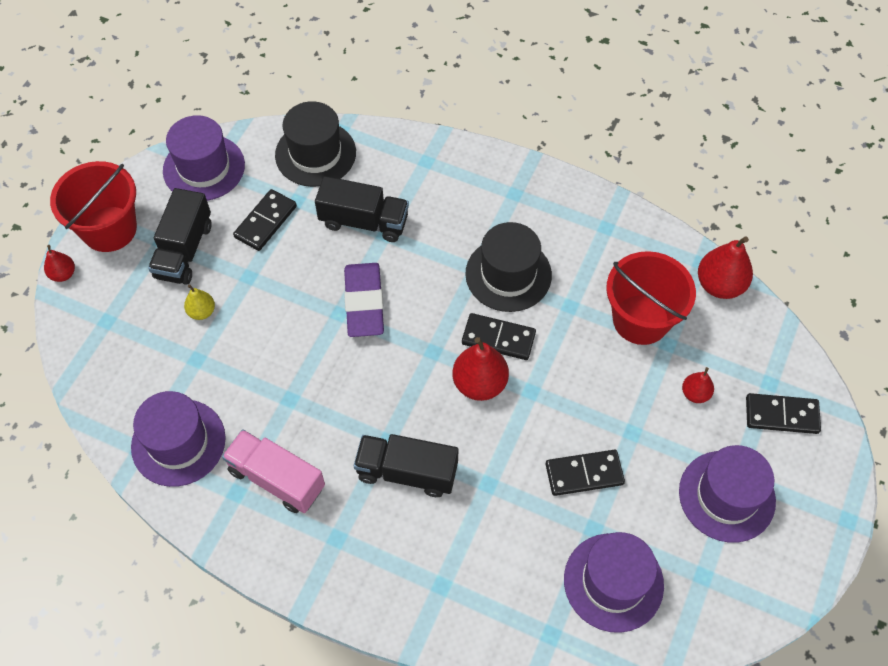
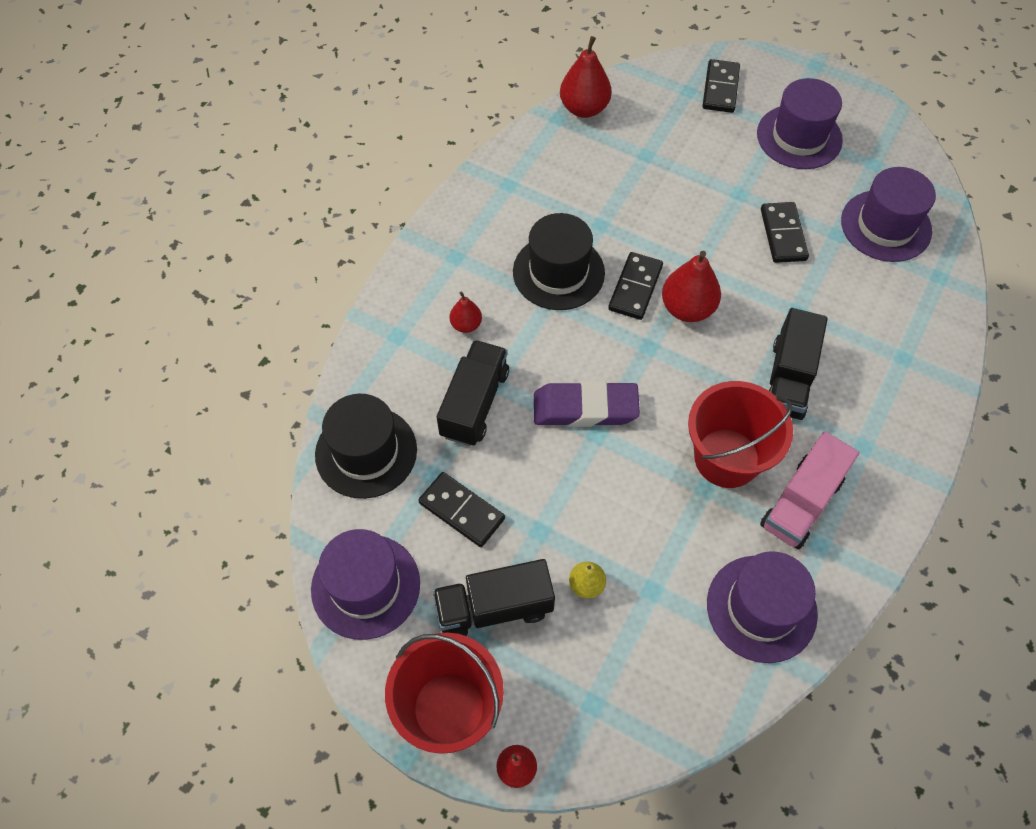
camera: 85 degrees left, 0 degrees up
black truck [148,188,212,285] -> black truck turned 150 degrees clockwise [433,559,555,636]
red bucket [606,251,696,345] -> red bucket moved to [688,381,793,488]
red pear [682,367,714,403] -> red pear moved to [450,292,482,333]

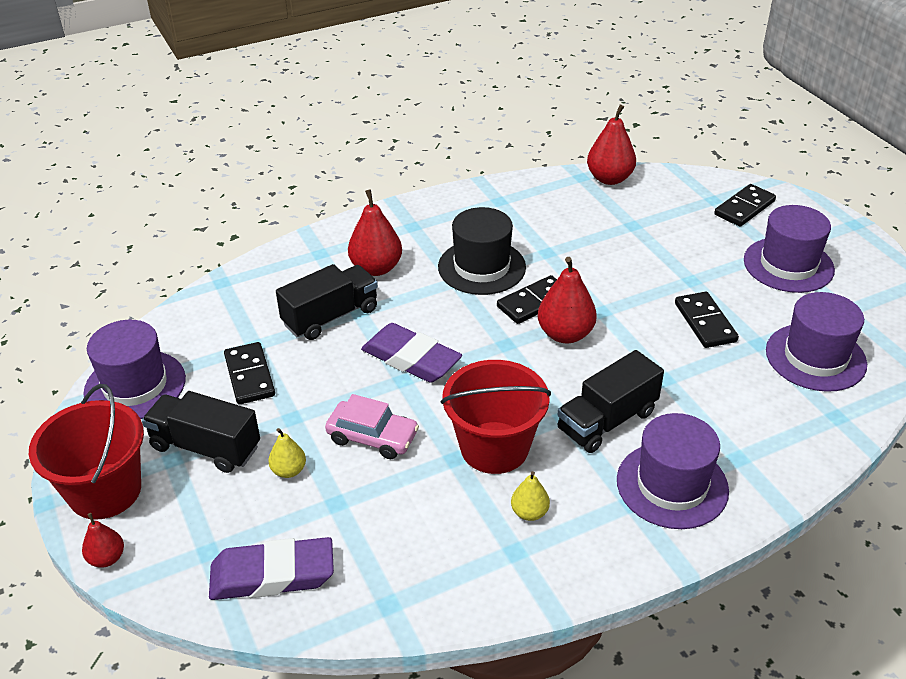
camera: 35 degrees right, 20 degrees down
black hat [315,394,417,499] -> none
red pear [450,292,482,333] -> red pear [348,189,402,276], size x1.80
purple hat [707,551,818,663] -> purple hat moved to [617,413,729,529]
pink truck [760,431,859,549] -> yellow pear [511,471,550,521]
black domino [761,202,809,263] -> black domino turned 45 degrees counterclockwise [675,292,739,348]
none -> purple eraser [209,537,334,600]
none -> pink car [325,394,419,459]

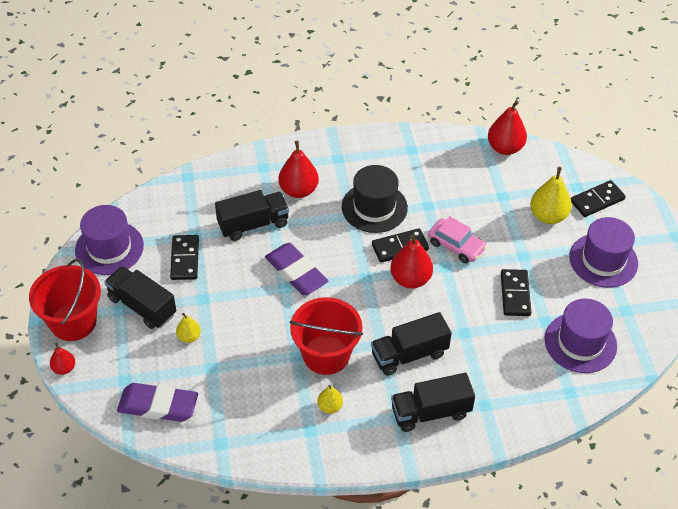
camera: 15 degrees right, 10 degrees up
pink car [325,394,419,459] -> pink car moved to [428,216,487,263]
purple hat [617,413,729,529] -> black truck [391,373,475,432]
none -> yellow pear [530,167,572,224]

